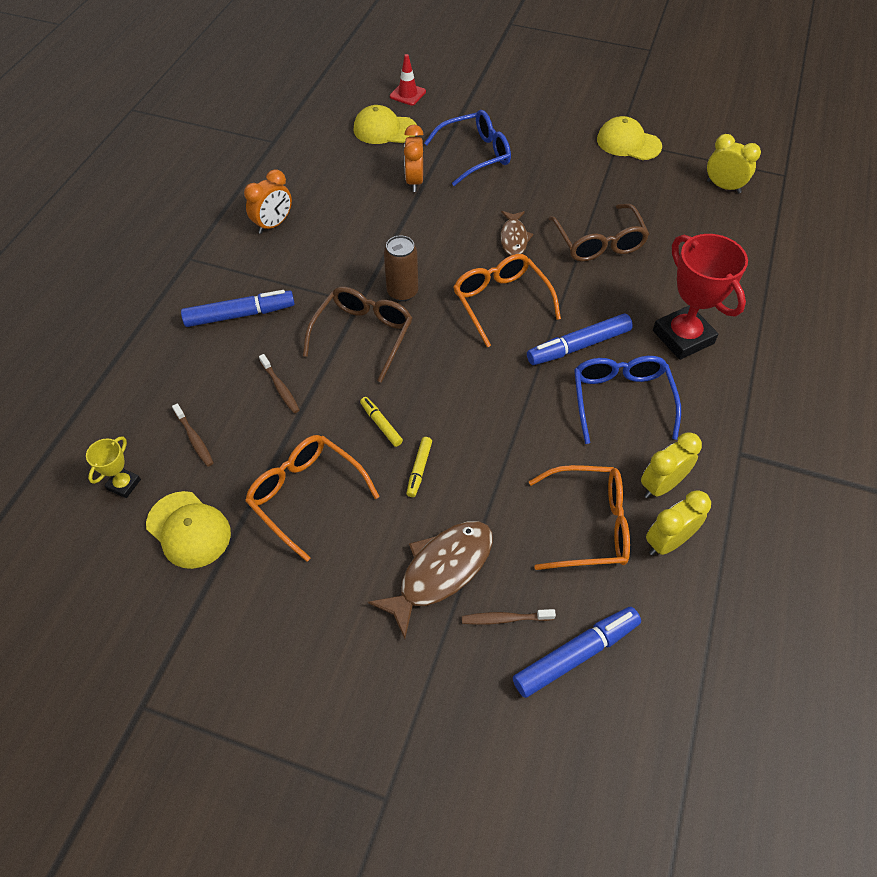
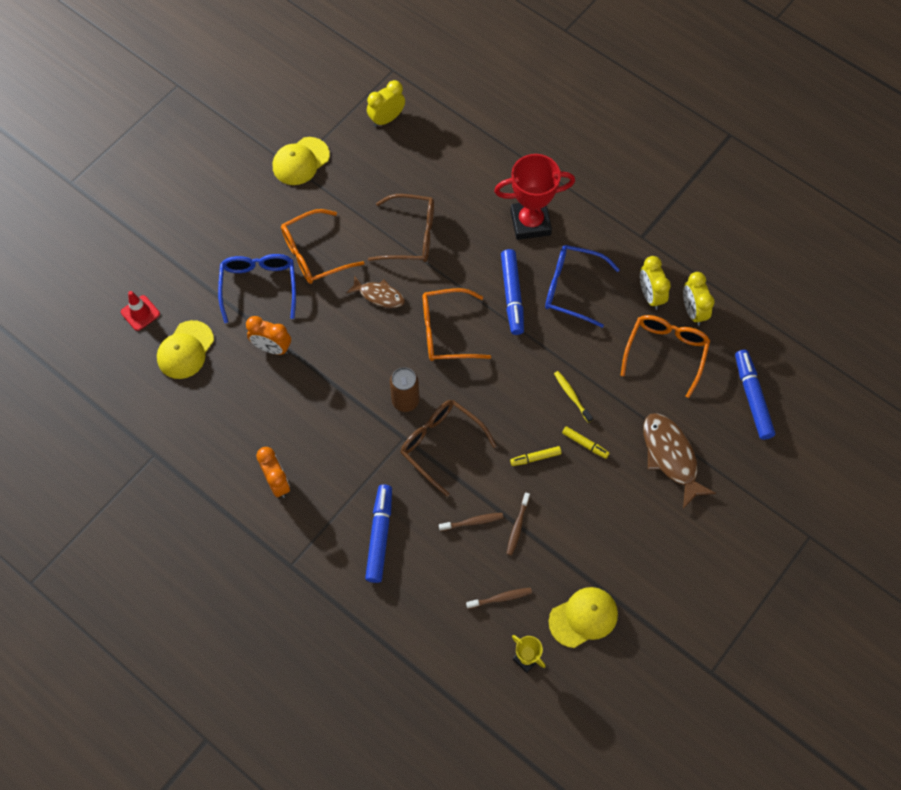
camera: 70 degrees left, 10 degrees up
orange glasses [245,435,379,562] -> orange glasses moved to [281,209,364,284]
brown toothbrush [462,609,556,625] -> brown toothbrush moved to [506,492,530,555]
none -> yellow toothbrush [554,371,593,423]

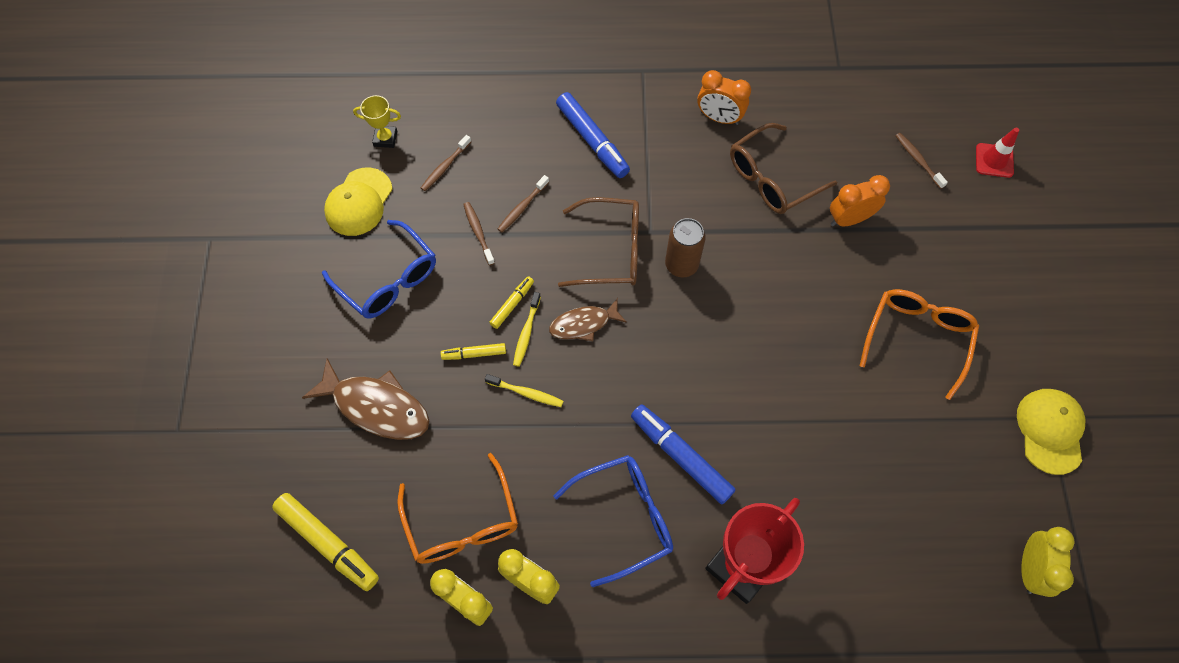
camera: 140 degrees right, 0 degrees up
yellow cap [157,320,214,379] -> brown toothbrush [896,133,948,189]
blue glasses [218,254,296,323] -> blue glasses moved to [322,220,436,318]
brown fish [346,275,405,308] -> brown fish moved to [549,298,627,341]
brown glasses [368,194,434,262] -> brown glasses moved to [730,123,837,214]
orange glasses [423,288,491,361] -> none
blue marker [735,350,775,440] -> yellow marker [272,493,379,591]
none -> yellow toothbrush [513,292,541,367]

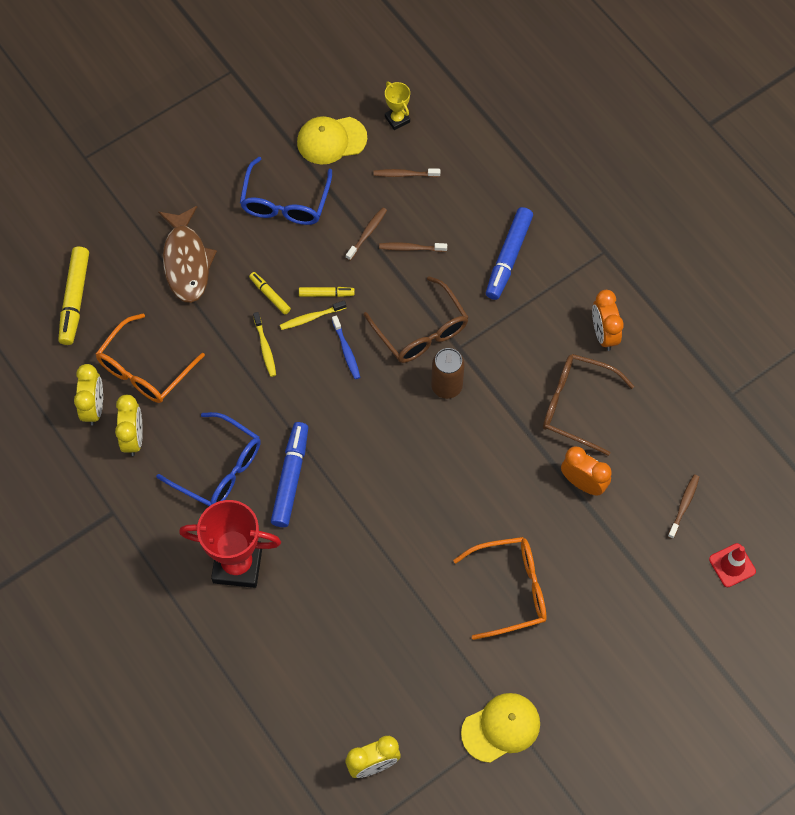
camera: 55 degrees right, 0 degrees up
brown fish [549,298,627,341] -> blue toothbrush [332,315,360,379]

